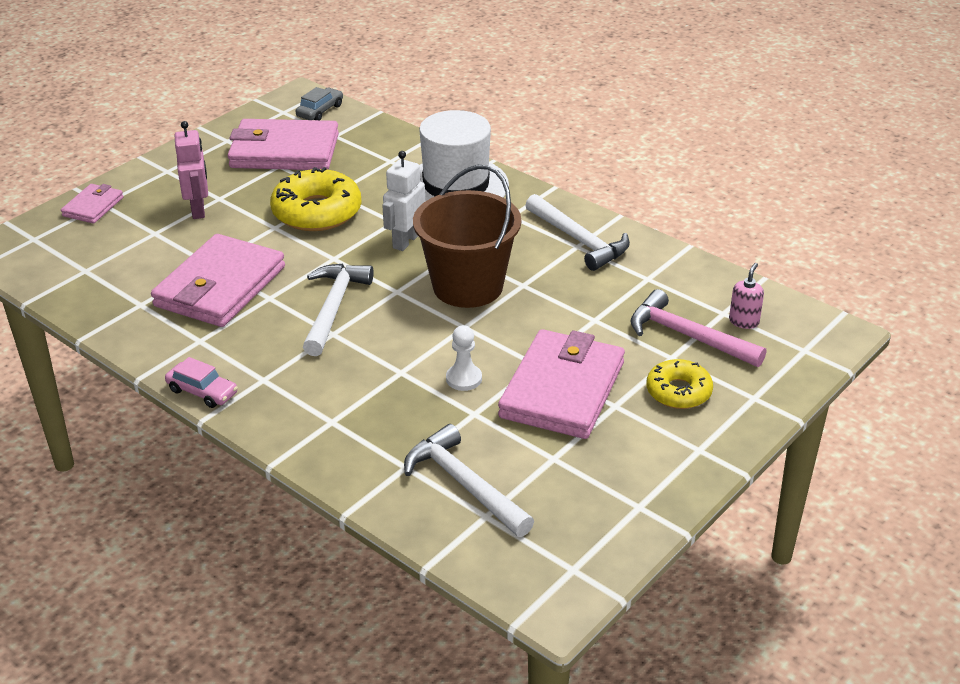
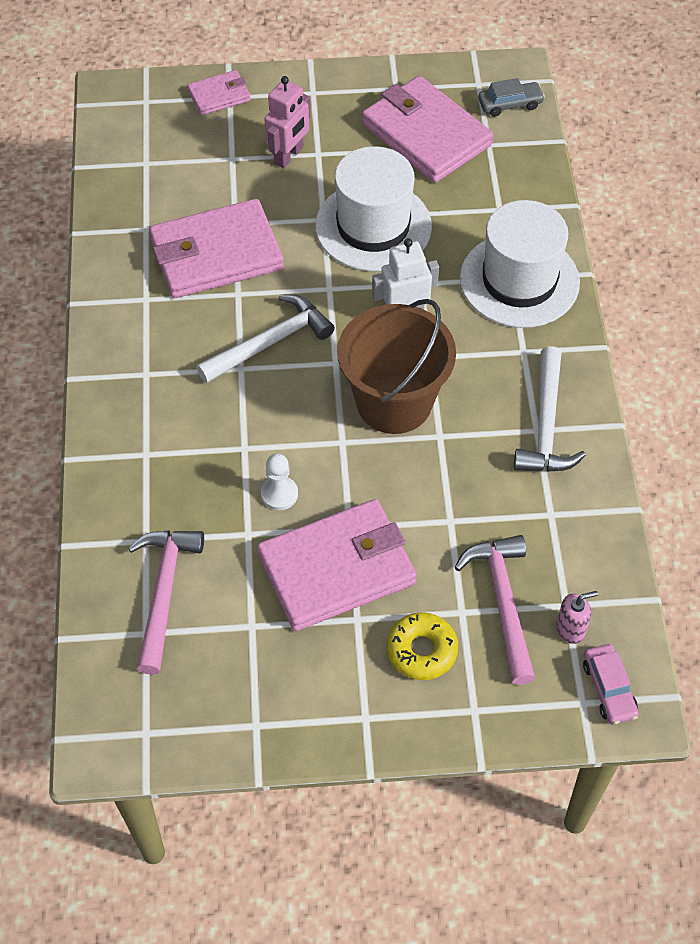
camera: 45 degrees right, 20 degrees up
pink car [165,357,238,408] -> pink car moved to [583,644,639,725]
yellow donut [270,167,362,231] -> white hat [315,146,432,271]
white hammer [404,424,534,537] -> pink hammer [128,530,204,675]

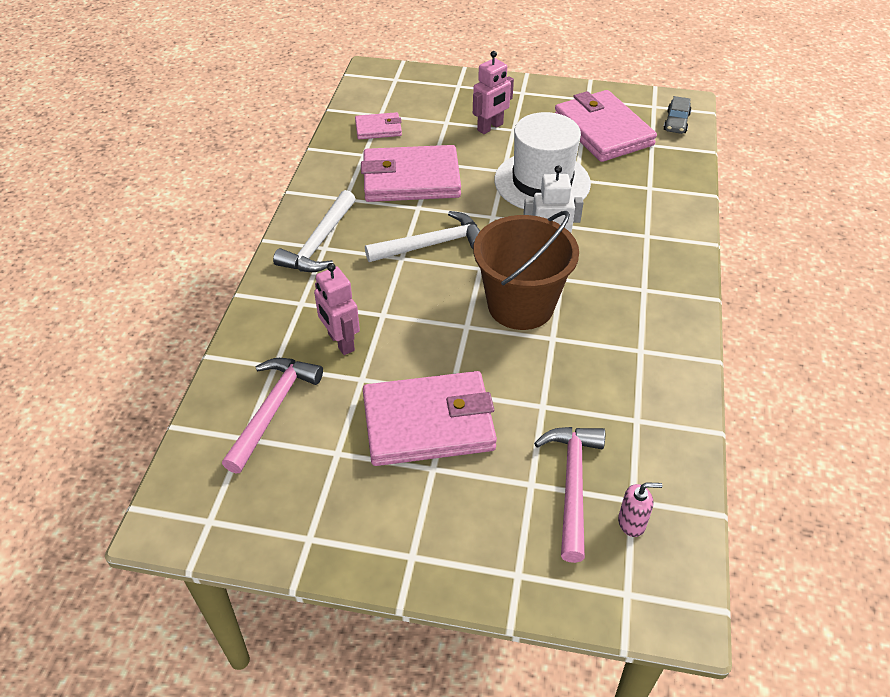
camera: 15 degrees right, 10 degrees down
pink wallet [187,70,251,115] -> pink wallet moved to [355,112,402,139]
white pawn [261,454,298,510] -> none
yellow donut [387,612,458,680] -> none
white hat [460,200,580,328] -> none
grey car [478,78,545,117] -> grey car turned 105 degrees clockwise [664,96,692,134]
white hammer [514,346,586,472] -> white hammer moved to [273,190,355,272]
pink car [583,644,639,725] -> none
none -> pink robot [314,263,360,355]

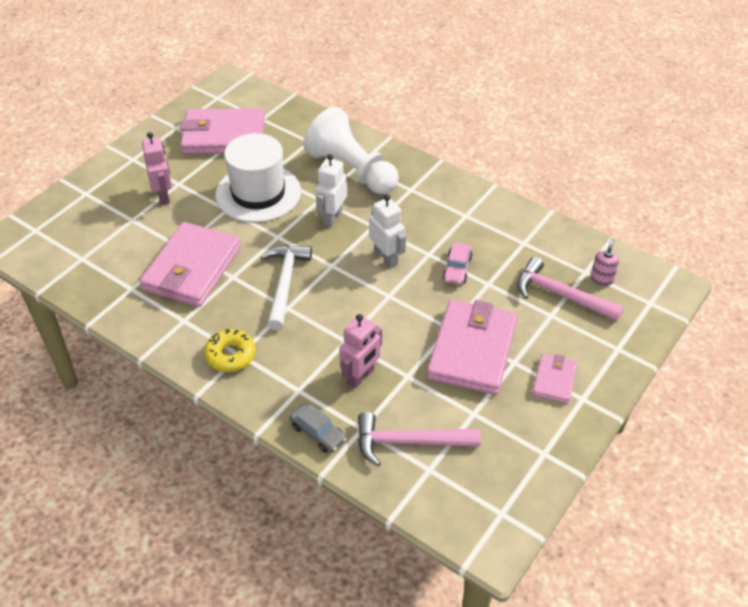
camera: 65 degrees left, 0 degrees up
pink hammer [222,358,323,474] -> pink hammer turned 45 degrees counterclockwise [358,412,481,466]
white hammer [273,190,355,272] -> yellow donut [204,329,256,372]
pink robot [314,263,360,355] -> pink robot turned 45 degrees counterclockwise [339,314,382,389]
pink wallet [355,112,402,139] -> pink wallet moved to [532,354,577,404]
brown bucket [473,211,579,330] -> white robot [369,194,406,268]
grey car [664,96,692,134] -> grey car moved to [289,404,347,453]
none -> white pawn [303,107,399,194]
none -> pink car [442,242,473,285]

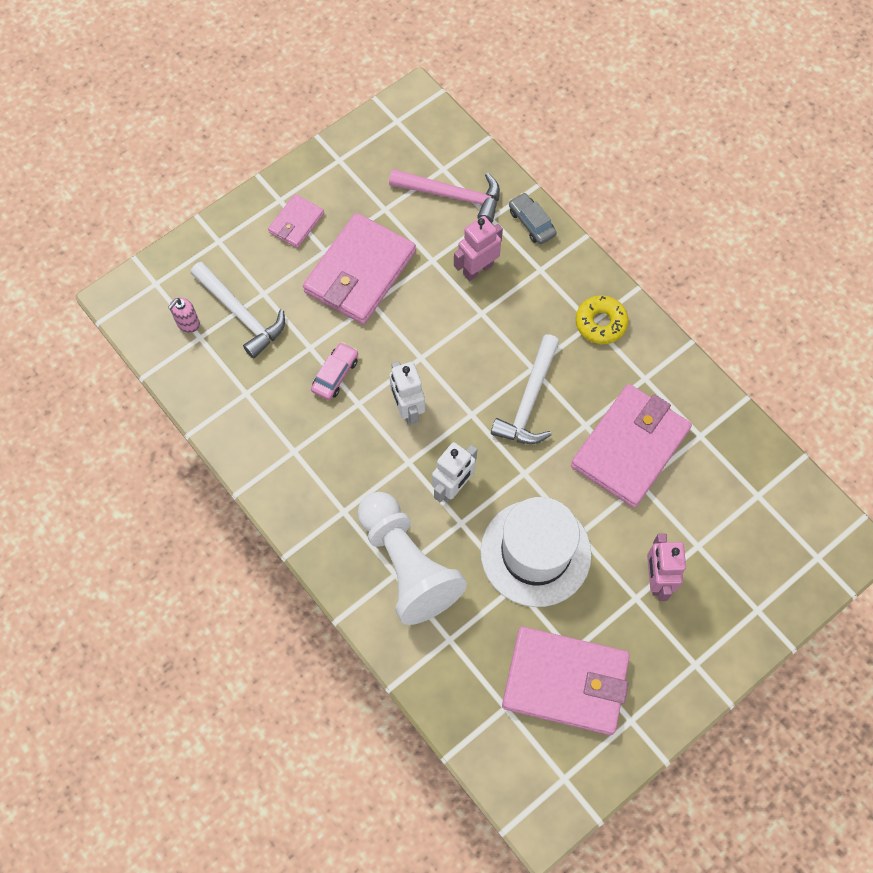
camera: 165 degrees left, 20 degrees up
pink hammer [517,257,624,321] -> white hammer [191,262,285,358]

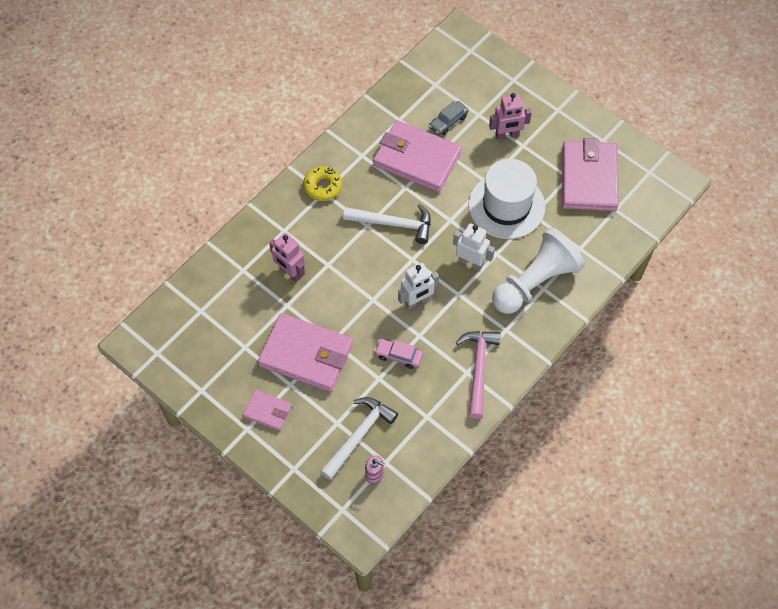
camera: 100 degrees left, 5 degrees down
pink hammer [389,169,500,223] -> pink hammer moved to [456,331,501,419]
grey car [509,193,557,244] -> grey car moved to [429,101,469,135]

